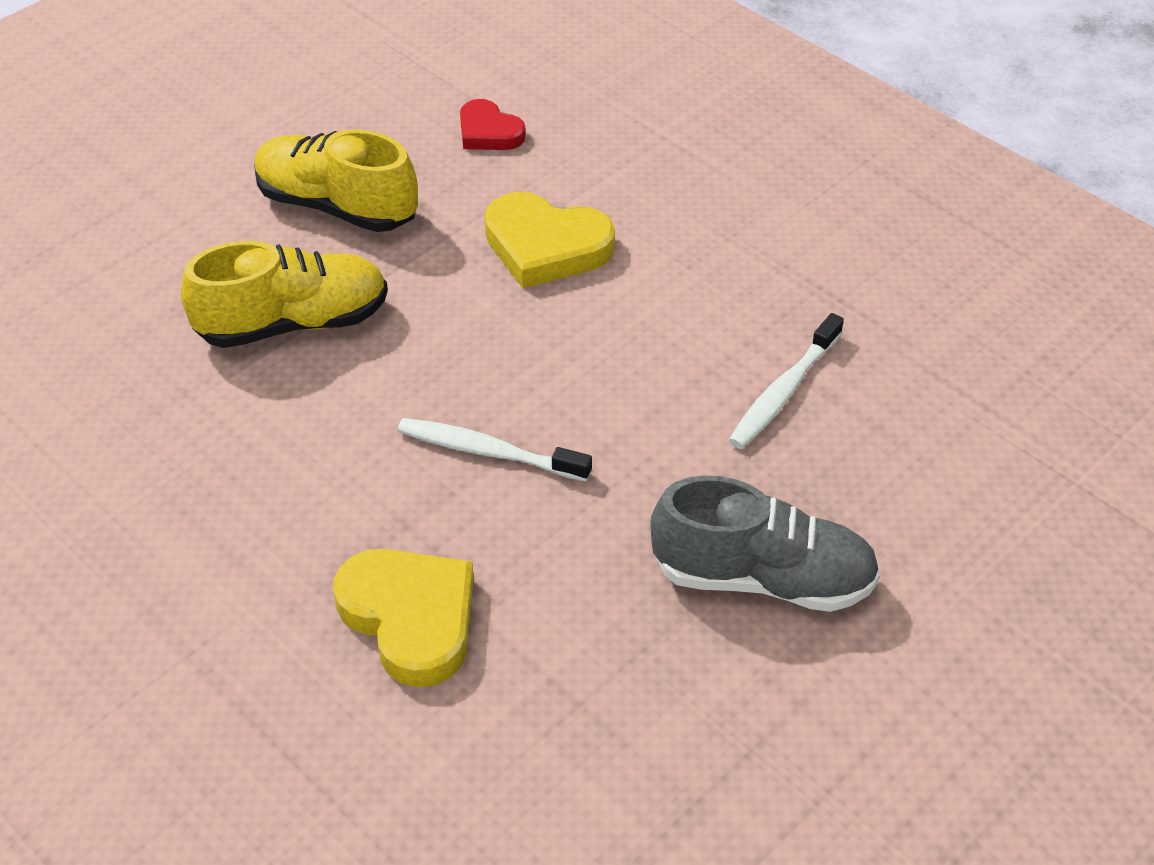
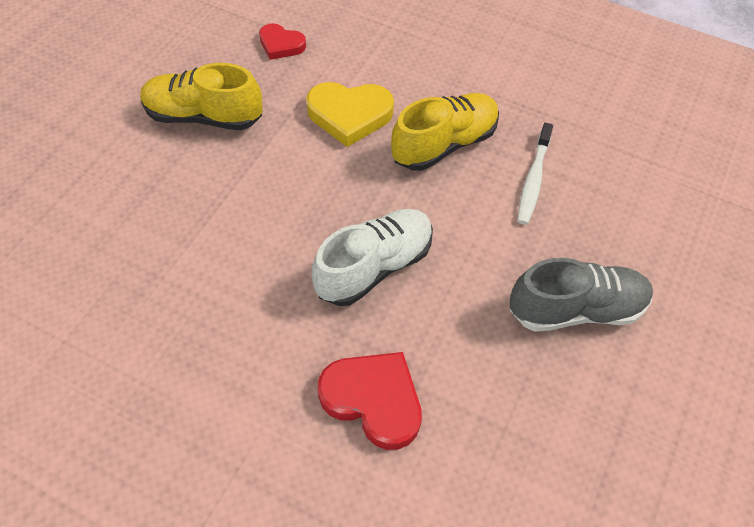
camera: 20 degrees left, 10 degrees up
yellow shoe [181,241,388,348] -> yellow shoe moved to [391,93,499,171]
yellow heart [333,549,474,687] -> red heart [318,352,422,450]
white toothbrush [398,418,592,482] -> white shoe [312,209,433,306]

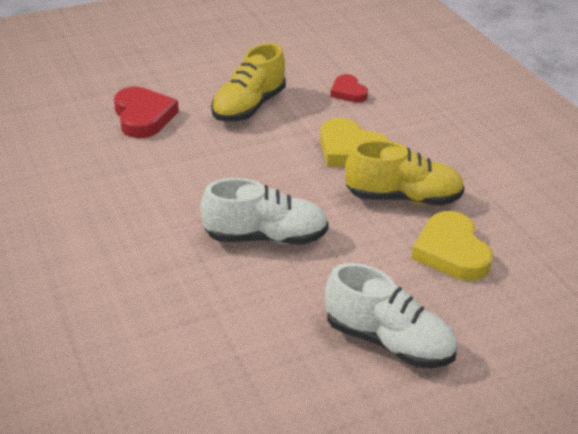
camera: 40 degrees right, 20 degrees down
yellow shoe [140,63,262,130] -> yellow shoe turned 105 degrees counterclockwise [211,43,286,122]
red heart [318,352,422,450] -> red heart moved to [114,87,179,138]
grey shoe [510,258,653,332] -> white shoe [325,263,457,368]
white toothbrush [517,123,553,225] -> yellow heart [411,211,493,281]

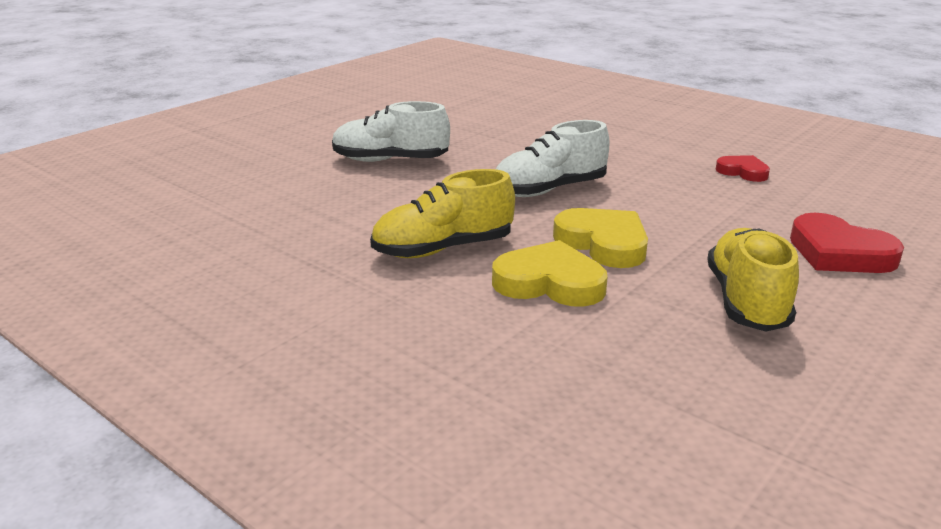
camera: 155 degrees right, 10 degrees down
red heart [330,74,368,103] -> red heart moved to [716,155,770,182]
yellow heart [411,211,493,281] -> yellow heart moved to [553,208,648,268]

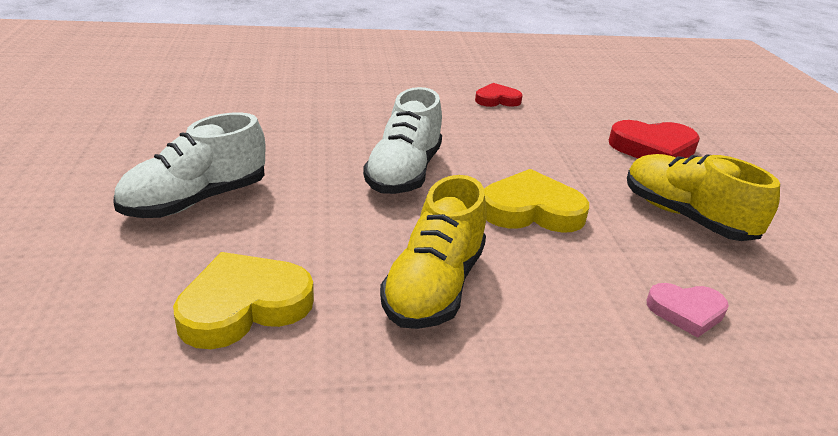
camera: 50 degrees left, 5 degrees up
yellow heart [492,240,608,307] -> yellow heart moved to [173,252,314,349]
none -> pink heart [647,283,729,338]

